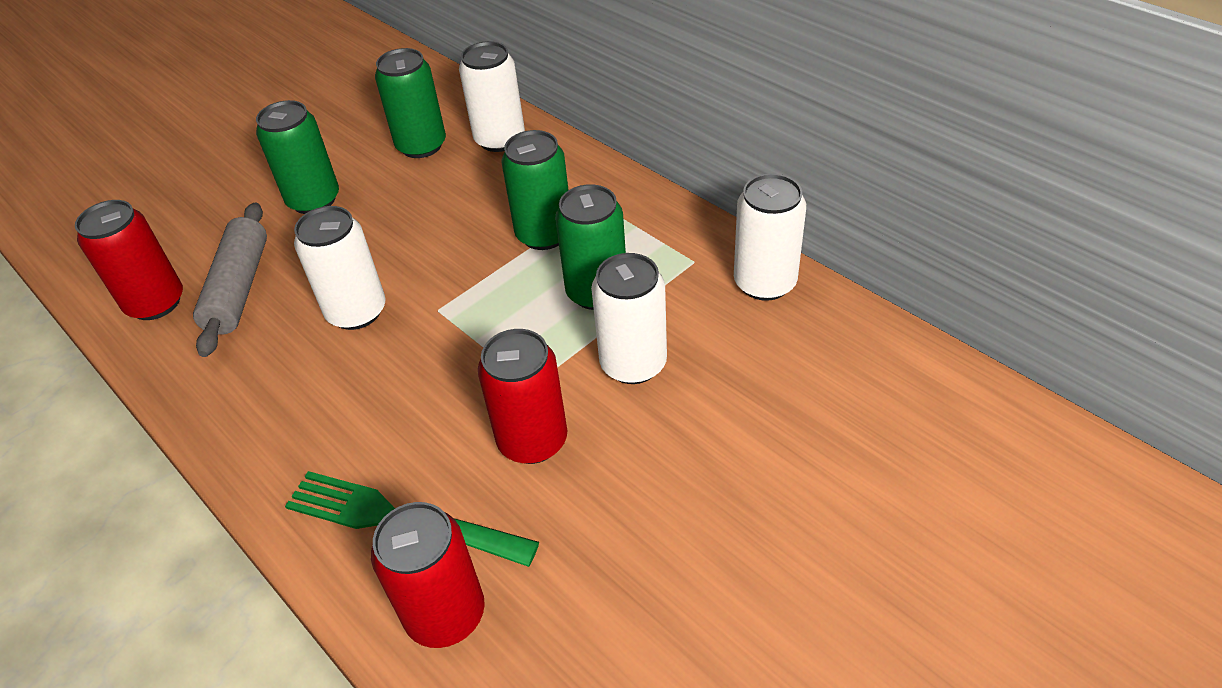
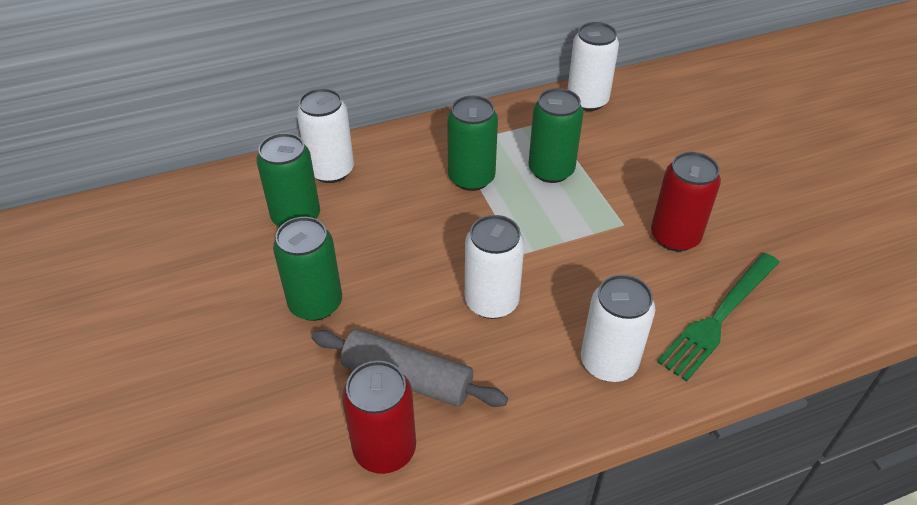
camera: 70 degrees left, 0 degrees up
red can [371,502,485,648] -> none
white can [591,253,667,384] -> white can moved to [581,274,655,382]

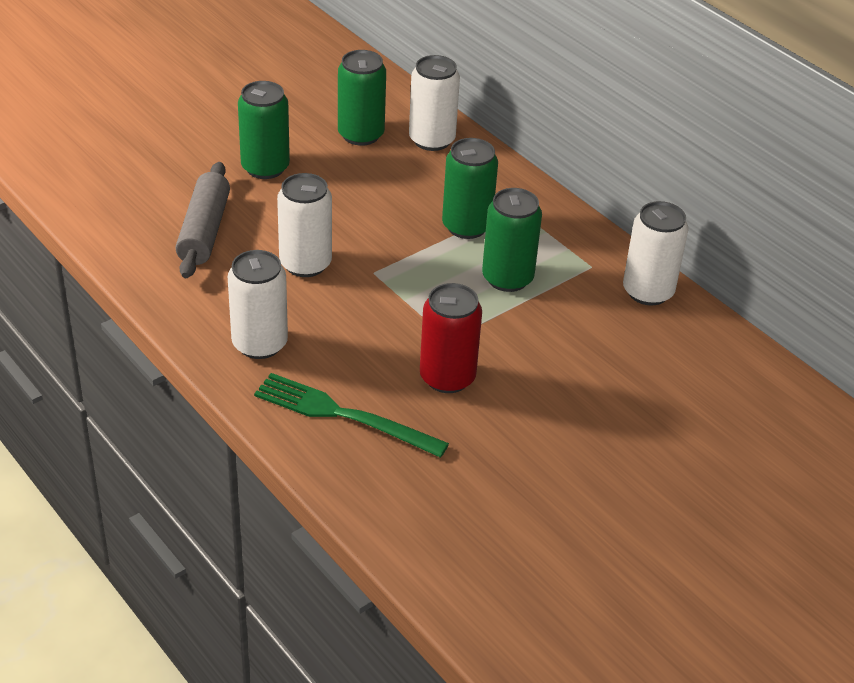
camera: 70 degrees right, 5 degrees down
red can [342,361,416,474] -> none

